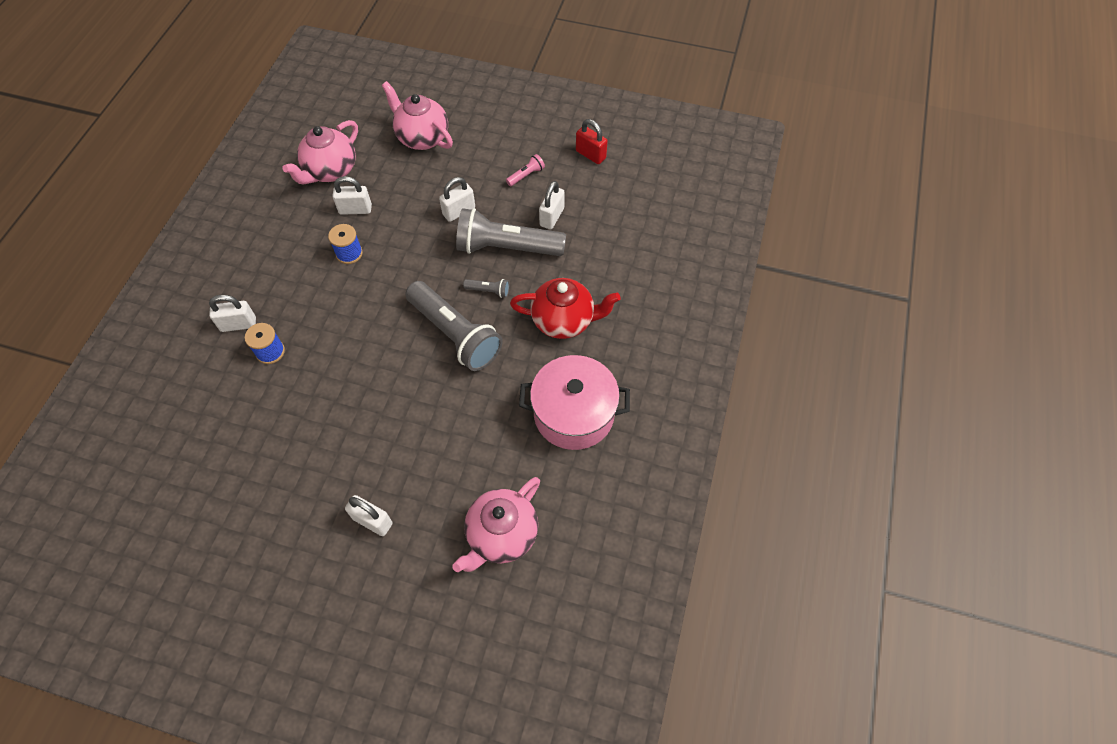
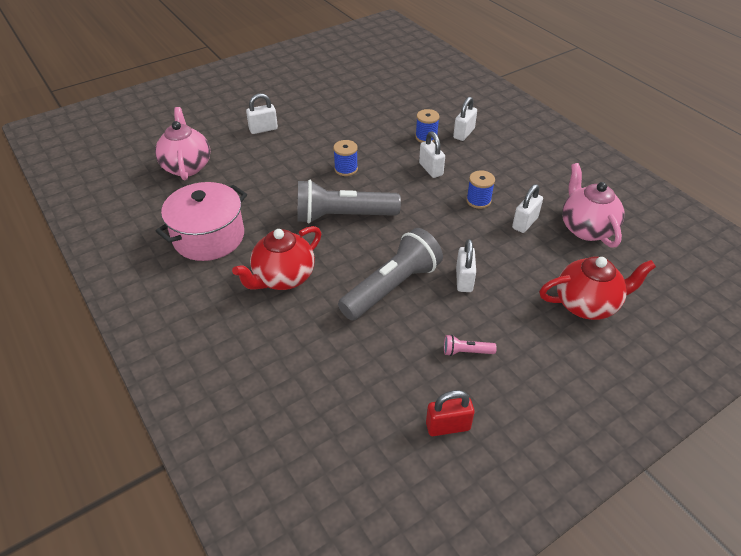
camera: 130 degrees right, 15 degrees down
pink teapot [381,81,453,150] -> red teapot [539,257,656,320]
grey flashlight [463,279,509,298] -> none
pink flashlight [506,154,545,186] -> pink flashlight turned 90 degrees clockwise [444,335,497,356]
white padlock [539,181,565,229] -> white padlock moved to [419,131,445,178]
none -> blue spool [333,140,358,176]

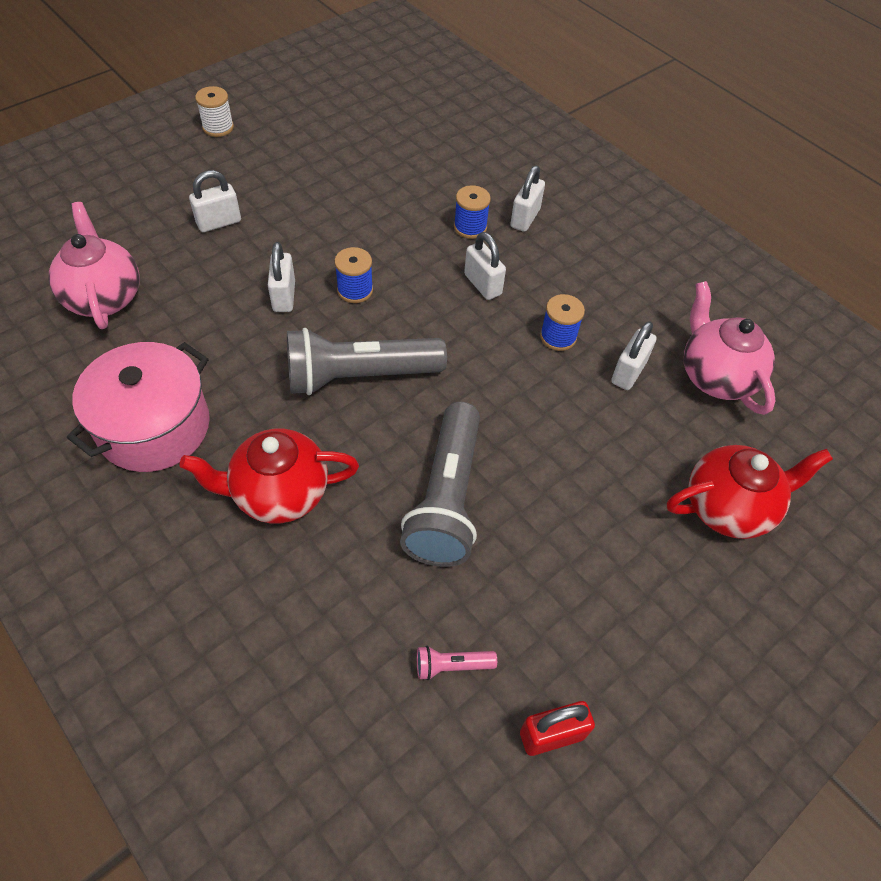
camera: 10 degrees left, 10 degrees up
red teapot [232,226,321,290] -> red teapot turned 45 degrees clockwise [180,429,359,523]
grey flashlight [338,228,443,320] -> grey flashlight turned 150 degrees clockwise [400,402,480,567]
pink flashlight [444,335,497,356] -> pink flashlight moved to [417,646,497,680]
white padlock [456,239,476,292] -> white padlock moved to [268,242,295,312]
none -> white spool [195,86,234,137]

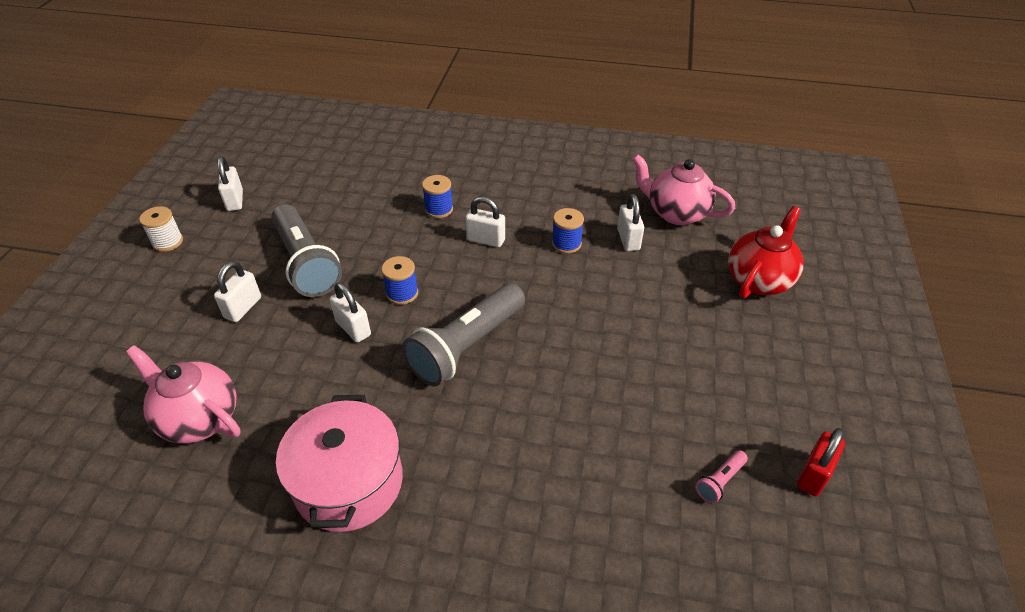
camera: 35 degrees left, 10 degrees down
red teapot [180,429,359,523] -> none
grey flashlight [400,402,480,567] -> grey flashlight moved to [271,204,342,297]
white padlock [510,166,545,232] -> white padlock moved to [218,156,243,211]

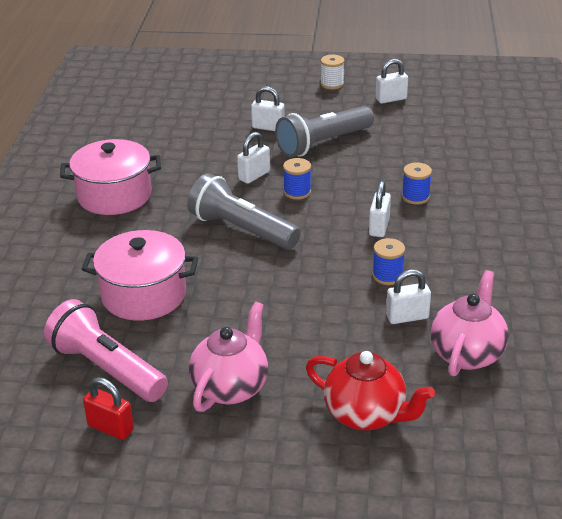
camera: 85 degrees right, 10 degrees down
pink teapot [126,345,241,443] -> pink teapot moved to [189,302,269,412]
pink flashlight [695,450,748,504] -> pink flashlight [44,299,168,402], size x2.44
none -> pink pot [81,230,198,321]

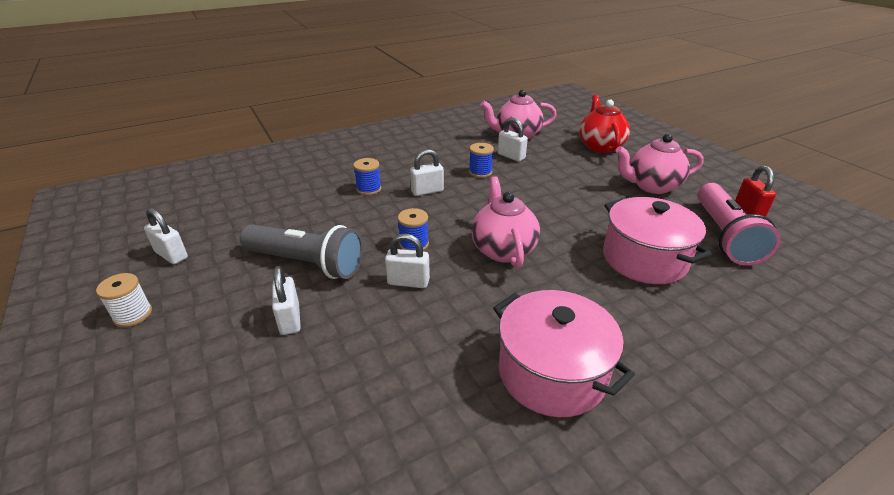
camera: 125 degrees left, 0 degrees up
grey flashlight [187,173,301,250] -> pink teapot [471,176,540,268]

